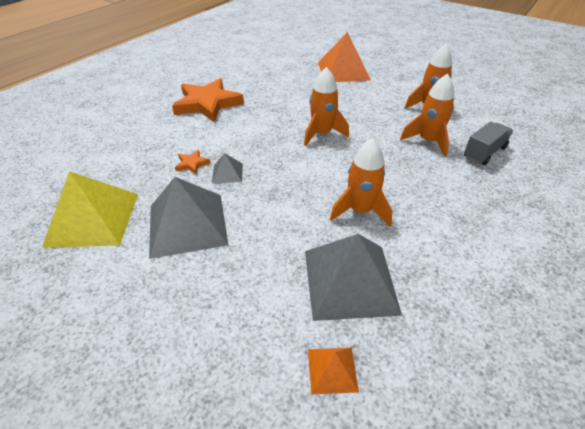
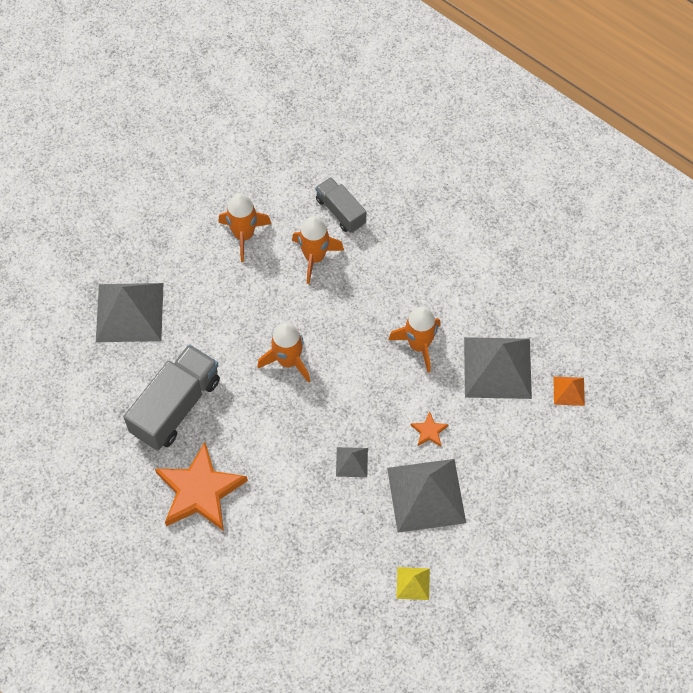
camera: 85 degrees left, 20 degrees up
yellow pyramid [42,171,138,248] -> yellow pyramid [396,567,430,600], size x0.46
orange star [175,150,211,174] -> orange star moved to [411,412,448,447]
orange pyramid [318,32,371,82] -> grey pyramid [96,283,163,342]
none -> grey truck [124,344,220,450]

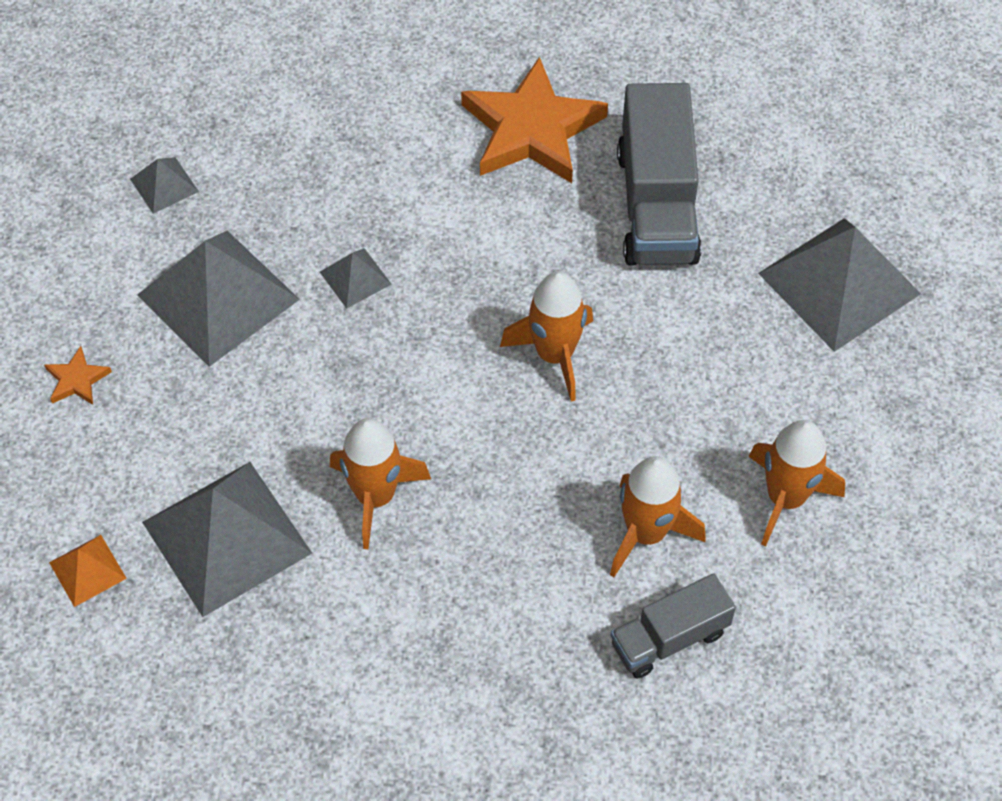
camera: 145 degrees right, 5 degrees down
grey truck [315,177,366,233] -> grey truck turned 135 degrees clockwise [611,573,736,679]
yellow pyramid [396,567,430,600] -> grey pyramid [130,157,199,214]
orange star [411,412,448,447] -> orange star moved to [44,346,112,405]

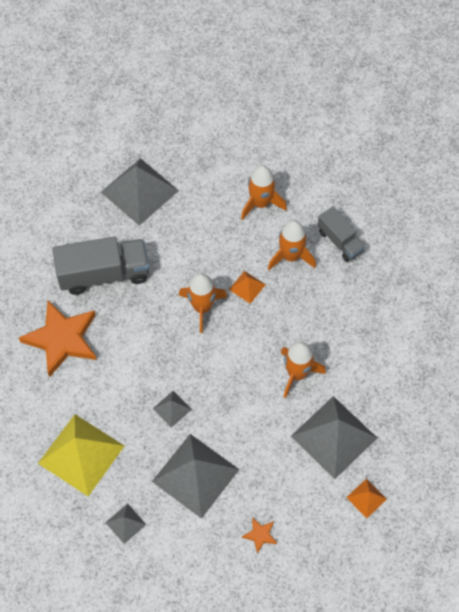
camera: 100 degrees left, 5 degrees up
none -> yellow pyramid [38,414,124,496]
none -> orange pyramid [229,271,266,304]

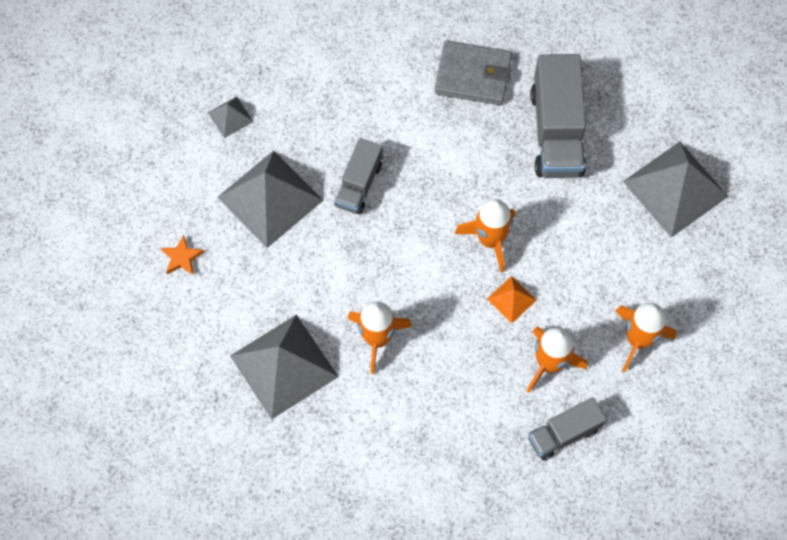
camera: 100 degrees right, 5 degrees up
orange star [19,300,97,377] -> grey wallet [435,40,512,105]
yellow pyramid [38,414,124,496] -> none
grey pyramid [153,391,192,428] -> grey truck [335,138,383,214]
orange pyramid [346,479,387,518] -> none

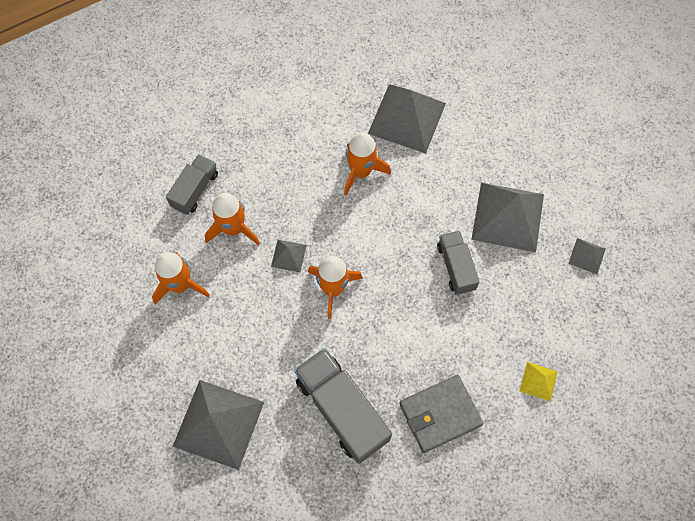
camera: 145 degrees right, 0 degrees up
orange star [161,235,204,275] -> none
orange pyramid [487,276,537,323] -> grey pyramid [271,240,307,272]
none -> yellow pyramid [520,362,558,401]

